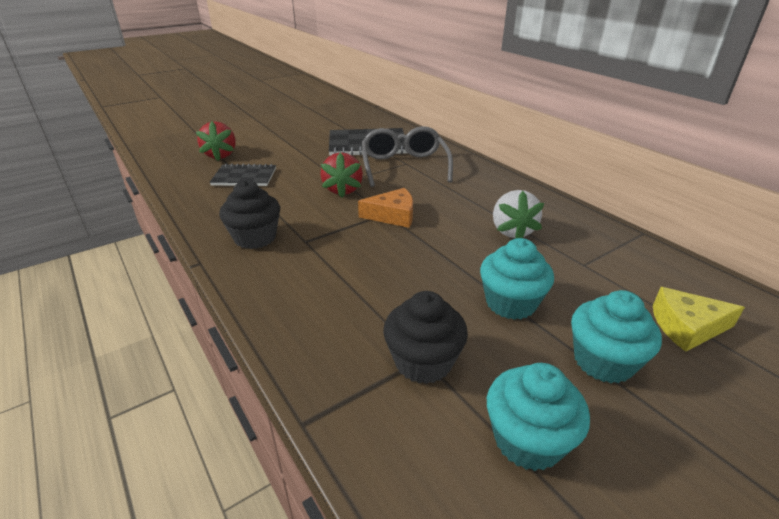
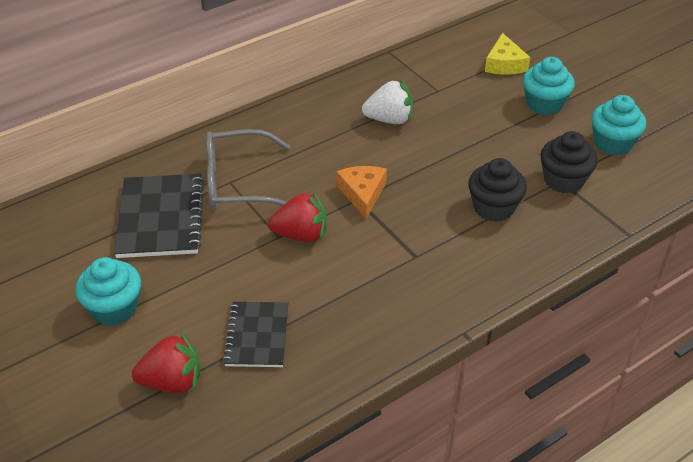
camera: 90 degrees left, 10 degrees up
black cupcake [219,180,280,249] -> black cupcake moved to [468,158,527,222]
turquoise cupcake [480,238,554,320] -> turquoise cupcake moved to [75,257,141,326]

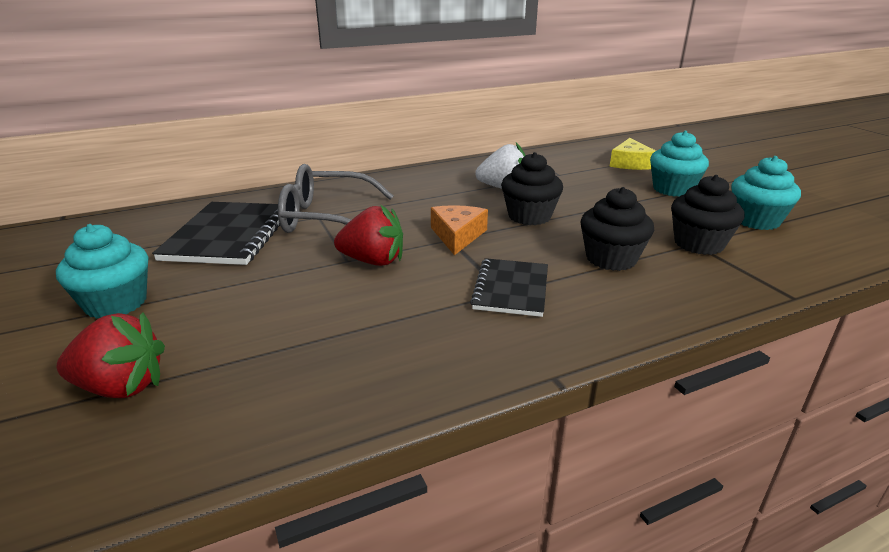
camera: 10 degrees right, 15 degrees down
black notebook [223,302,288,367] -> black notebook moved to [470,258,548,317]
none -> black cupcake [501,152,563,225]

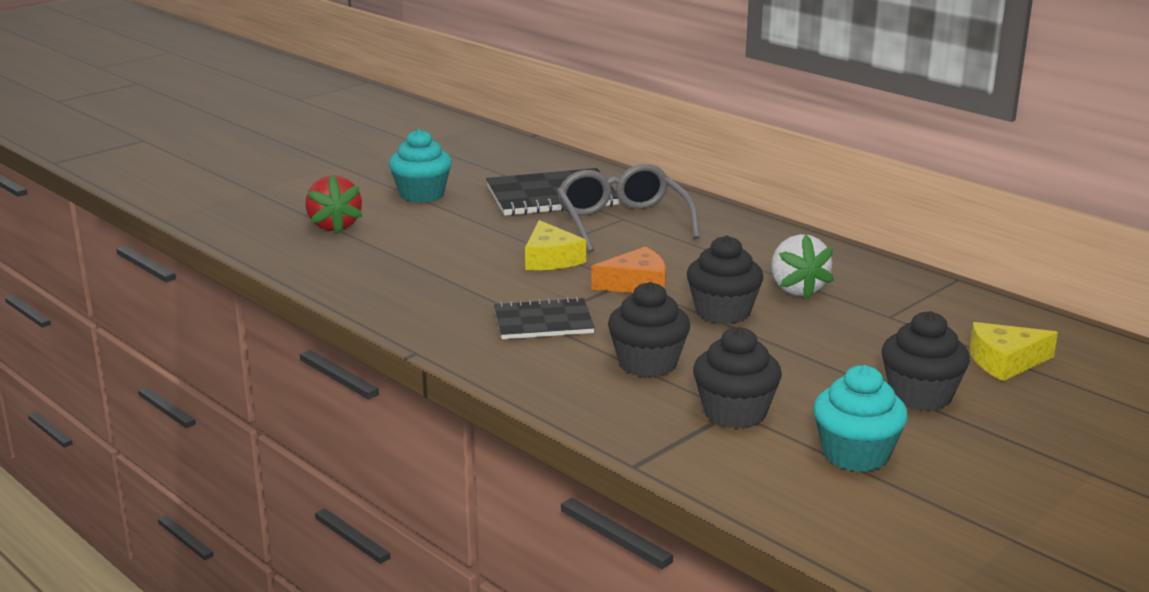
camera: 70 degrees right, 5 degrees down
red strawberry [334,205,403,266] -> yellow cheese [525,220,586,270]
turquoise cupcake [650,131,709,197] -> black cupcake [882,311,970,411]

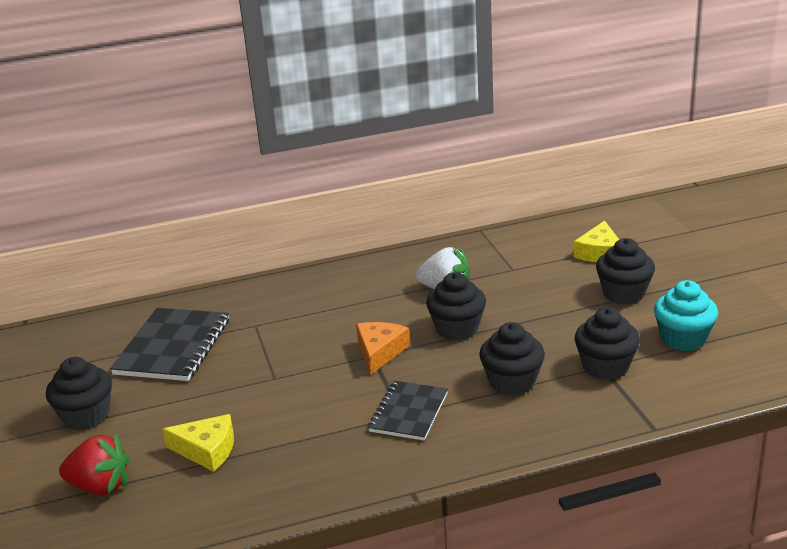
camera: 60 degrees left, 5 degrees up
turquoise cupcake [389,129,452,203] -> black cupcake [46,357,112,431]
yellow cheese [525,220,586,270] -> yellow cheese moved to [162,414,234,472]
grey glasses [557,164,700,252] -> none

